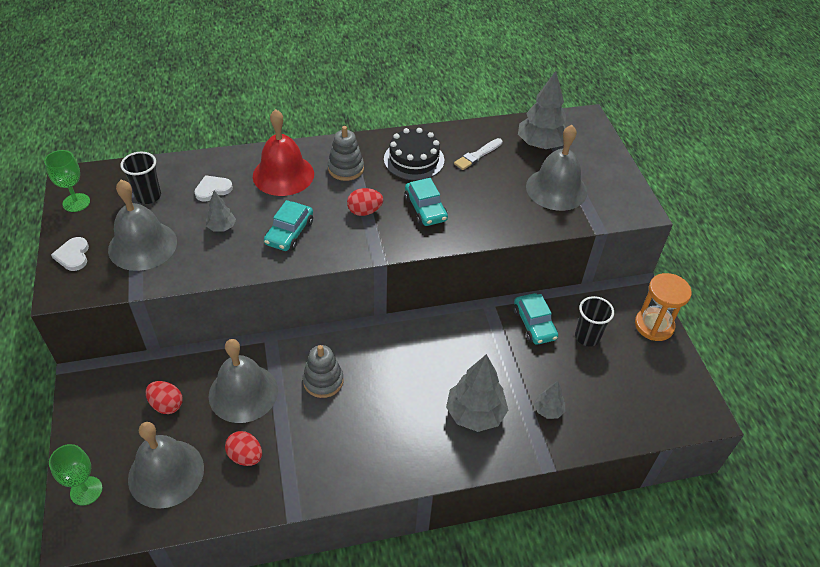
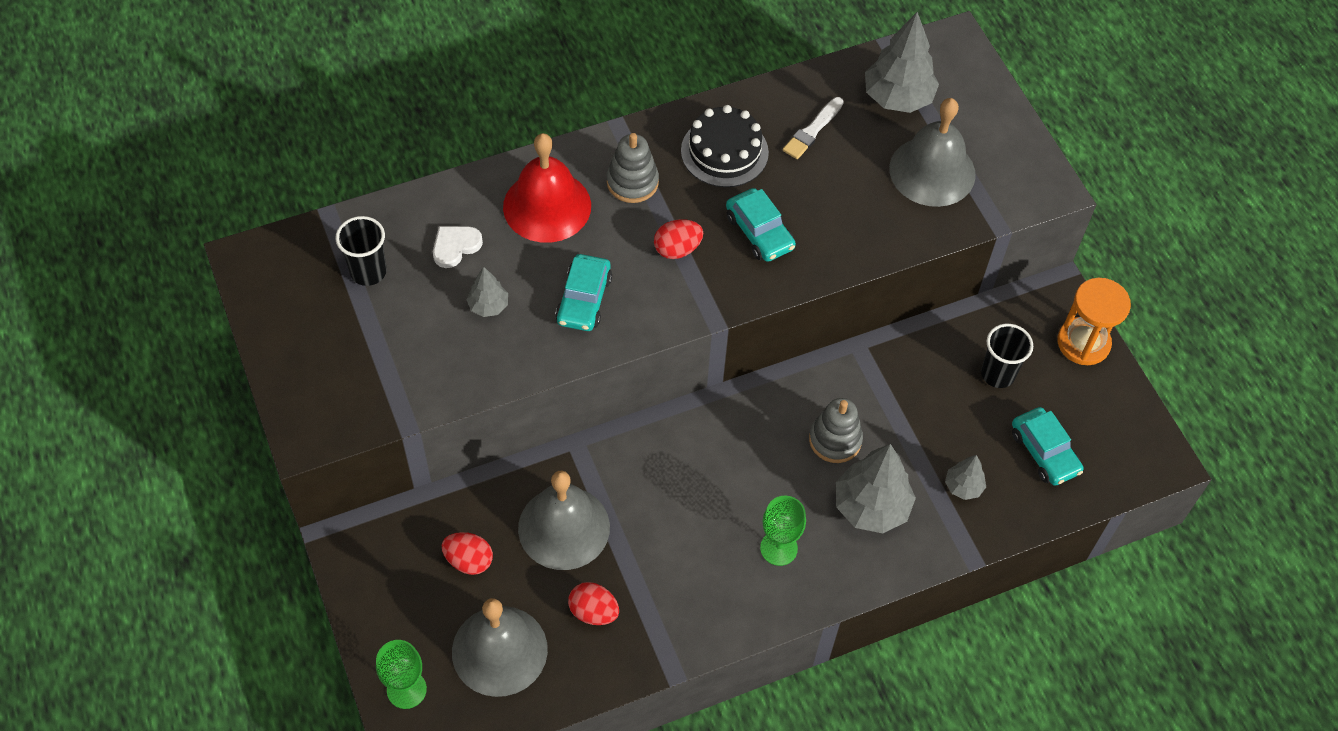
camera: 10 degrees left, 10 degrees up
green goblet [44,150,90,212] -> green goblet moved to [760,496,806,566]
white heart [51,237,89,271] -> none
grey bell [108,180,177,271] -> none
grey stacking toy [303,345,343,398] -> grey stacking toy moved to [809,398,863,463]
turquoise car [514,293,558,345] -> turquoise car moved to [1012,407,1084,486]

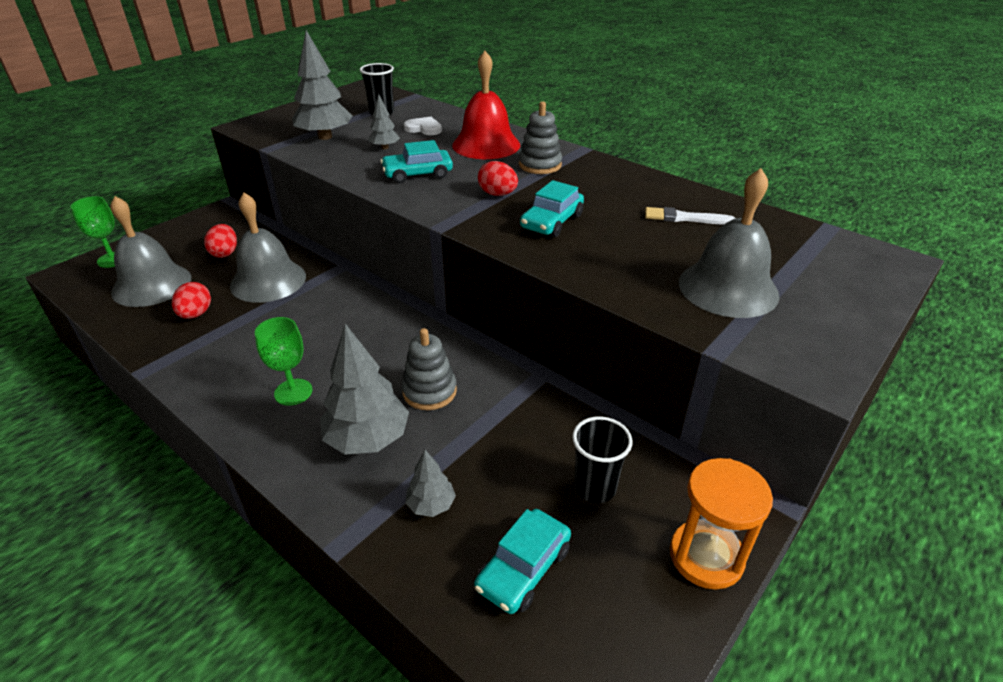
camera: 65 degrees right, 20 degrees down
black cake [681,105,769,187] -> none
grey tree [865,12,939,113] -> grey tree moved to [292,30,352,140]

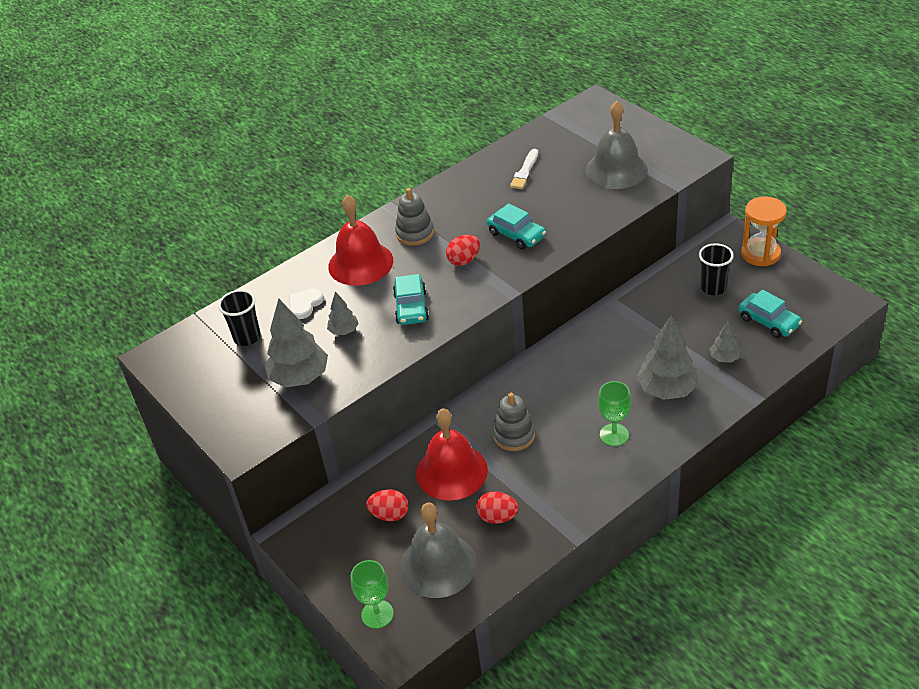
camera: 75 degrees left, 5 degrees up
grey bell [230,193,306,303] -> red bell [416,408,488,501]
grey stacking toy [402,328,457,410] -> grey stacking toy moved to [493,393,535,451]

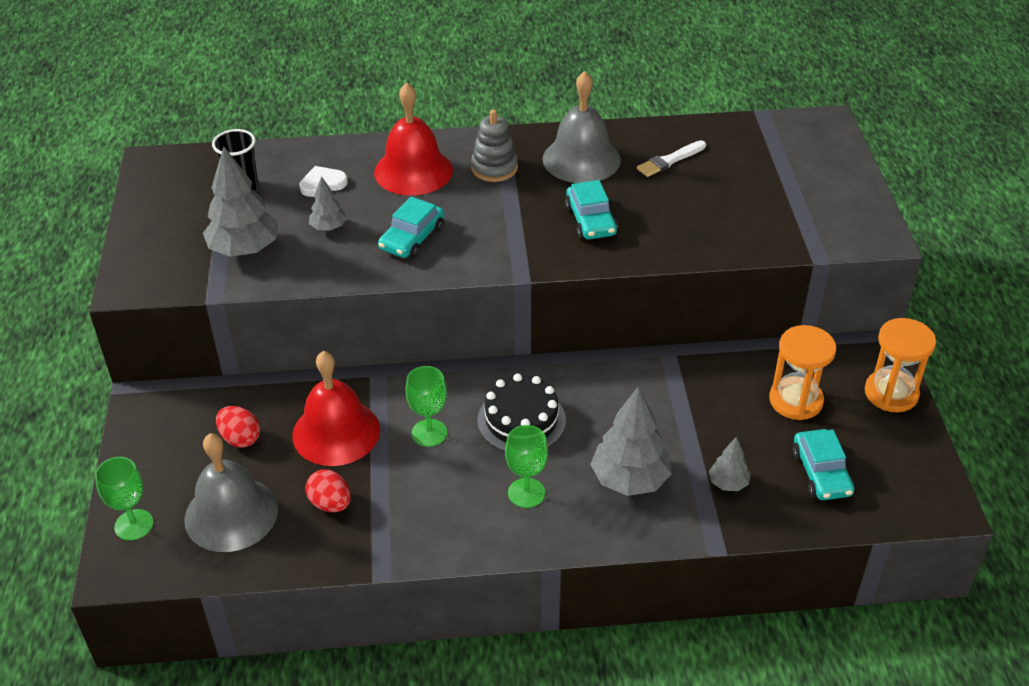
camera: 30 degrees right, 0 degrees up
red egg [446,235,480,266] -> none
grey stacking toy [493,393,535,451] -> green goblet [406,366,447,447]
grey bell [585,101,648,189] -> grey bell moved to [542,71,621,183]
black cup [699,243,734,295] -> orange hourglass [769,325,836,420]
none -> black cake [477,374,566,452]

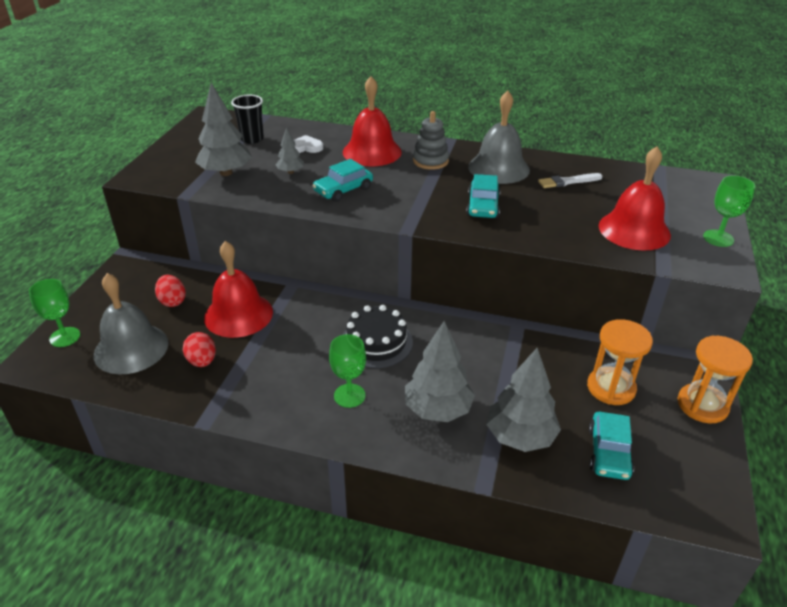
camera: 20 degrees right, 5 degrees down
green goblet [406,366,447,447] -> green goblet moved to [703,175,755,247]
grey tree [709,437,751,491] -> grey tree [486,348,561,452], size x1.93
none -> red bell [598,146,671,251]

